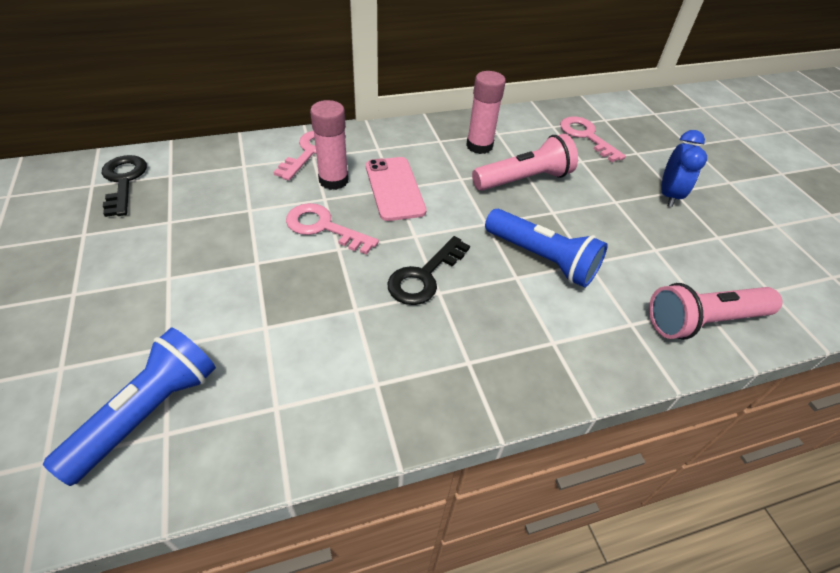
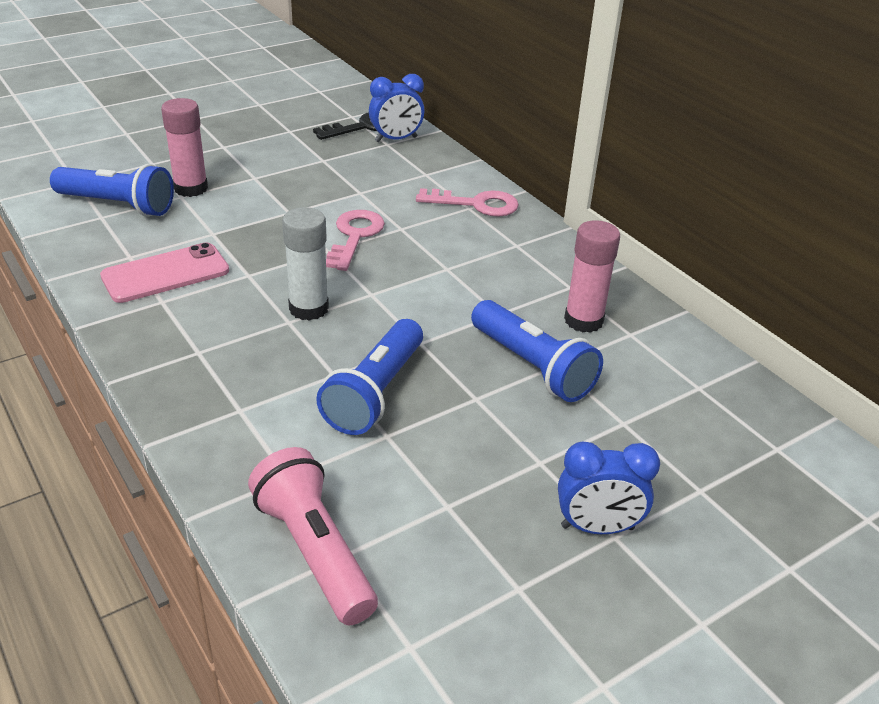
camera: 75 degrees right, 10 degrees down
pink glue stick [310,100,349,190] -> pink glue stick moved to [161,98,208,197]
pink phone [366,157,426,221] -> pink phone moved to [100,242,229,303]
black key [388,236,470,305] -> white glue stick [282,207,329,321]
pink flashlight [472,134,578,191] -> blue flashlight [471,300,603,402]
pink key [560,117,626,162] -> none
none -> blue clock [369,74,424,142]

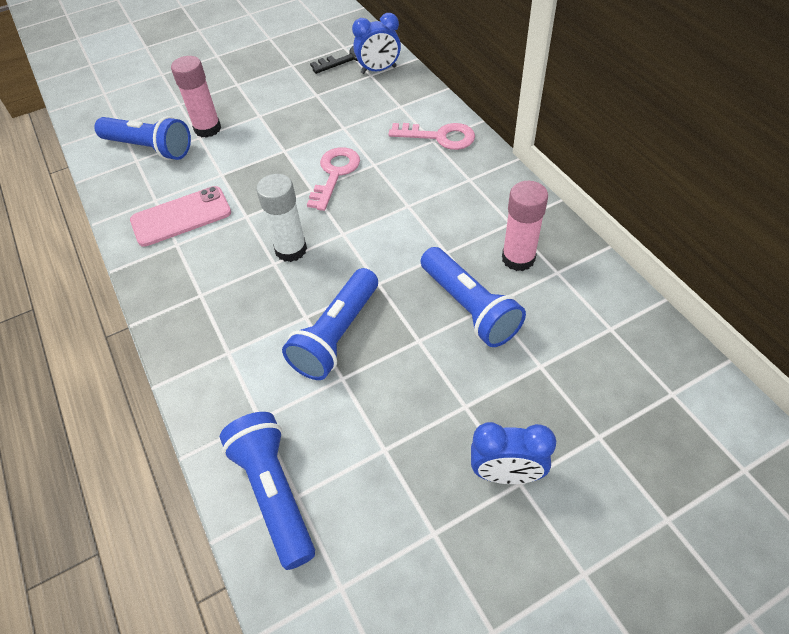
camera: 10 degrees right, 15 degrees up
pink flashlight [248,447,378,625] -> blue flashlight [220,412,315,570]

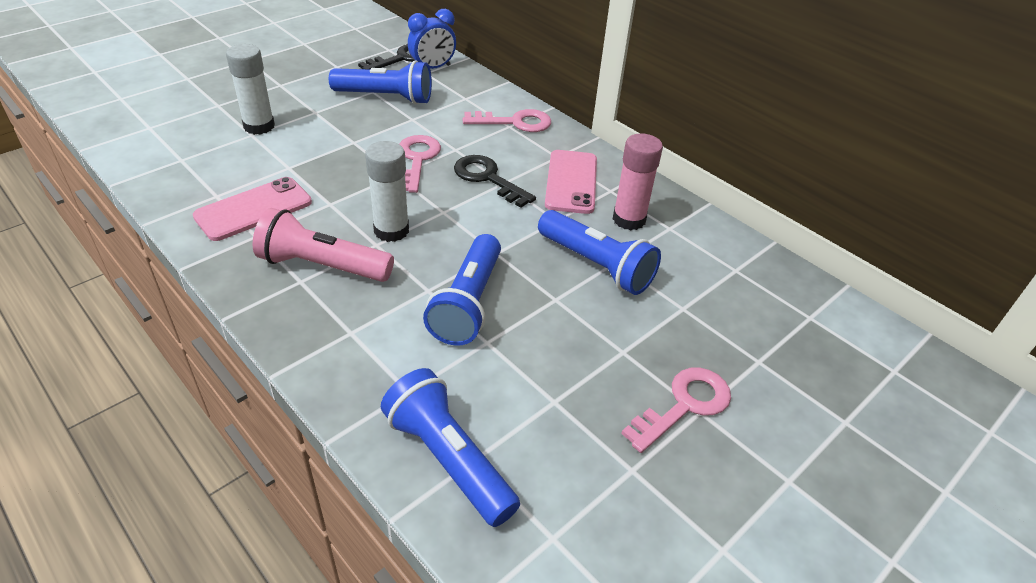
camera: 20 degrees left, 10 degrees down
blue flashlight [94,116,191,160] -> blue flashlight moved to [329,60,432,104]
pink glue stick [171,56,221,138] -> white glue stick [226,44,275,135]
blue clock [471,422,556,484] -> pink key [621,367,731,453]
none -> pink flashlight [253,208,394,282]
none -> black key [454,155,536,208]
none -> pink phone [545,150,597,214]

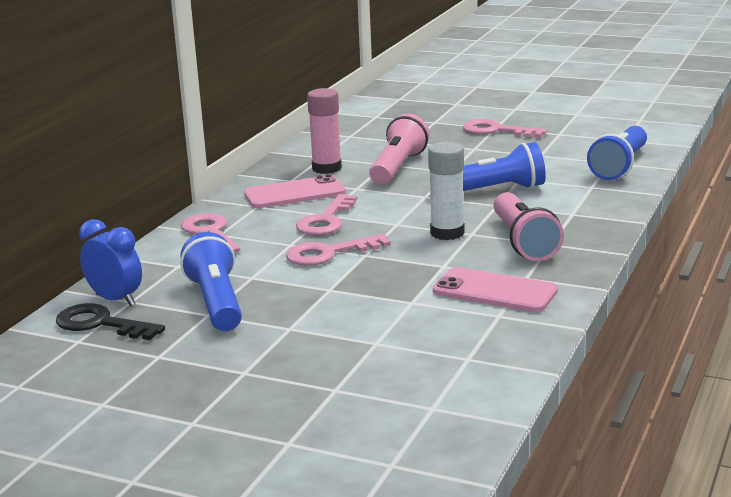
camera: 110 degrees left, 20 degrees down
white glue stick [226,44,275,135] -> none
black key [454,155,536,208] -> pink key [296,194,357,235]
blue flashlight [538,210,661,295] -> pink flashlight [369,113,429,185]

